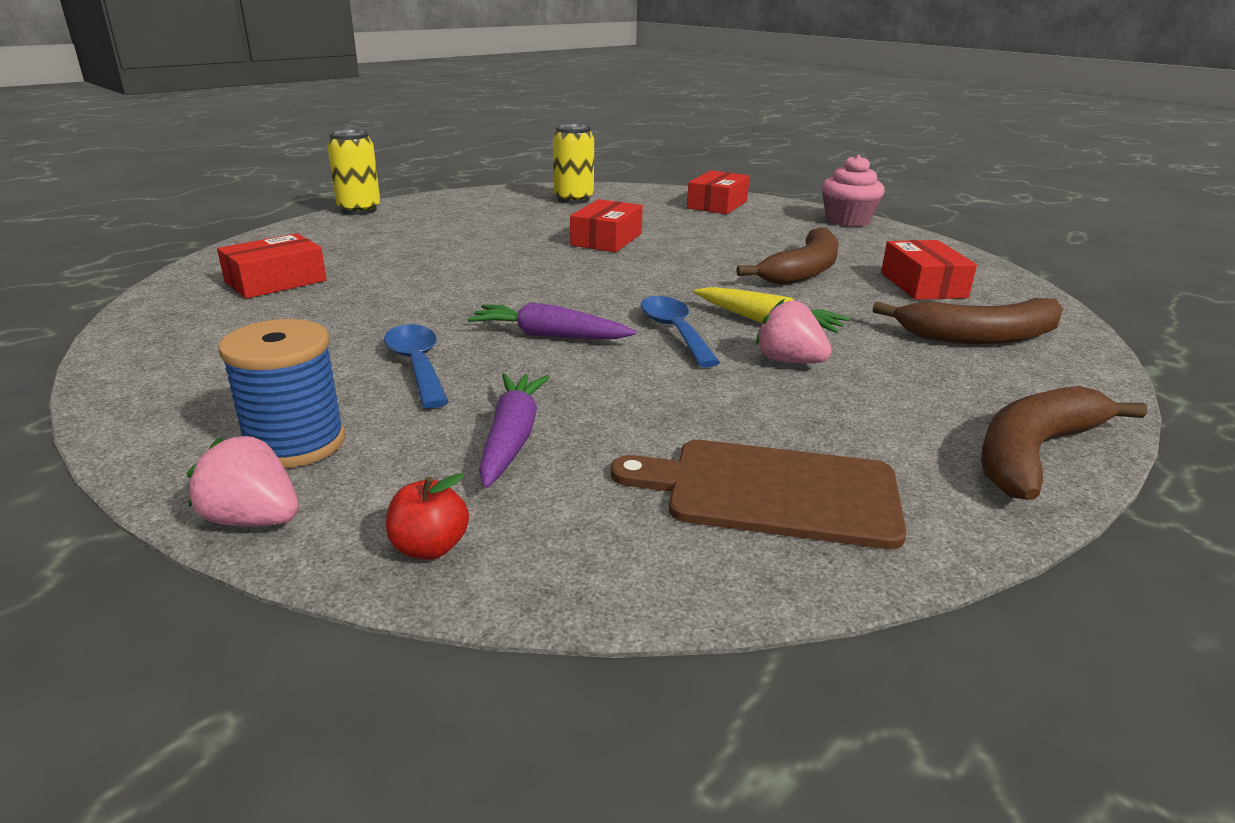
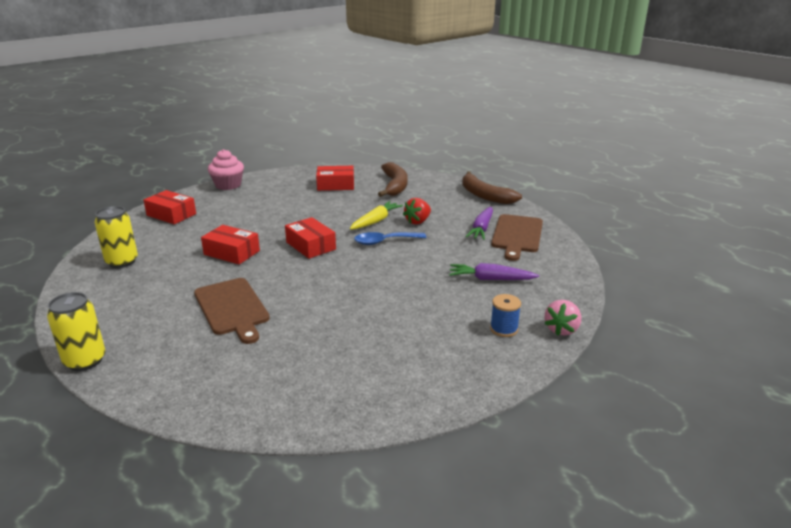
camera: 85 degrees left, 0 degrees up
red box [217,233,327,299] -> red box moved to [285,217,336,259]
blue spool [218,319,346,468] -> blue spool [490,294,521,337], size x0.63
blue spoon [384,324,449,408] -> none
red apple [386,473,469,559] -> none
purple carrot [467,302,636,339] -> purple carrot moved to [465,207,493,240]
brown banana [736,227,839,285] -> none
pink strawberry [756,299,832,364] -> red strawberry [403,198,431,224]
none -> brown cutting board [194,278,270,344]

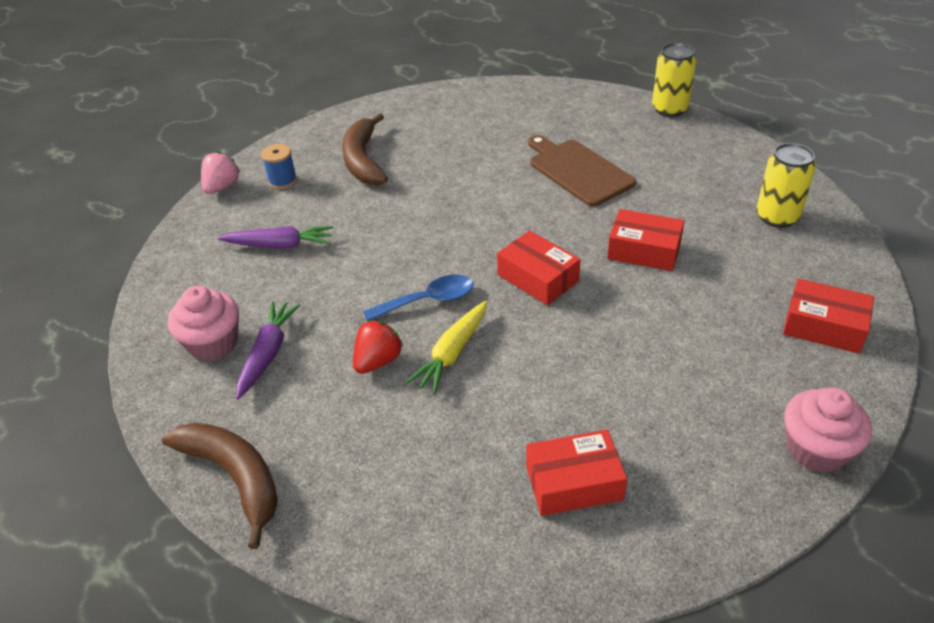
camera: 175 degrees right, 15 degrees up
brown banana [378,162,408,197] -> brown banana moved to [342,113,388,185]
brown cutting board [491,214,543,261] -> pink cupcake [168,286,239,361]

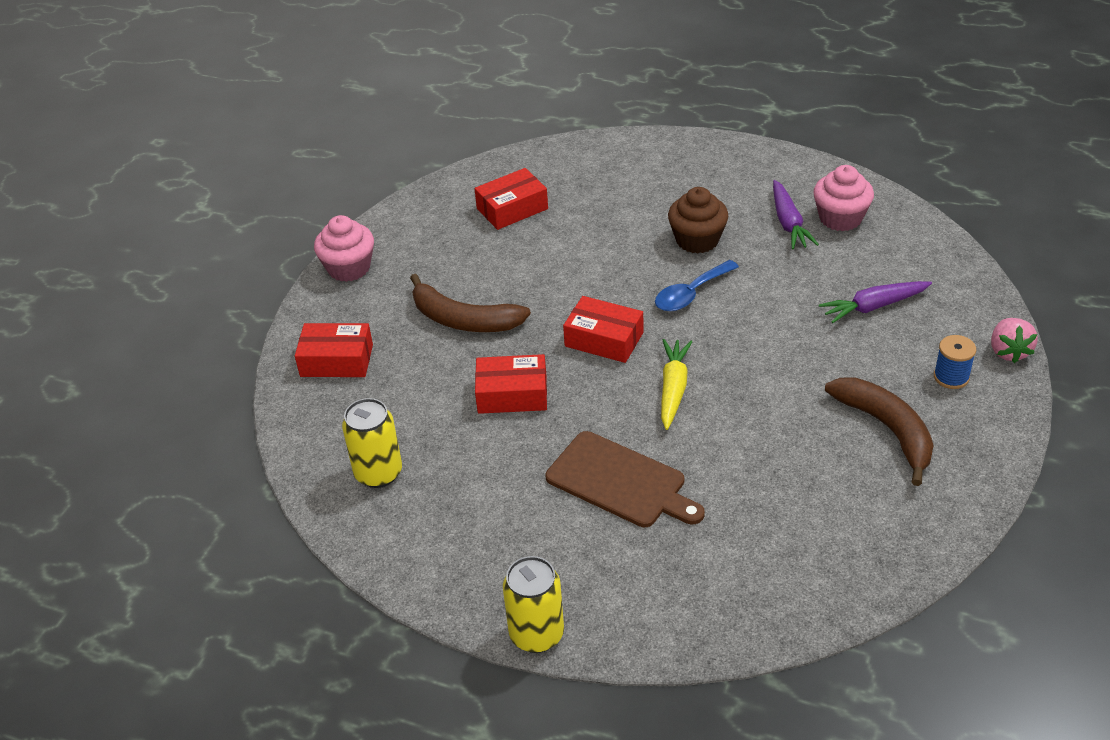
camera: 160 degrees right, 0 degrees up
brown banana [162,422,278,549] -> brown banana moved to [410,274,531,332]
red strawberry [353,320,403,374] -> brown cupcake [668,187,728,254]
yellow carrot [406,301,487,394] -> yellow carrot moved to [661,339,692,430]

